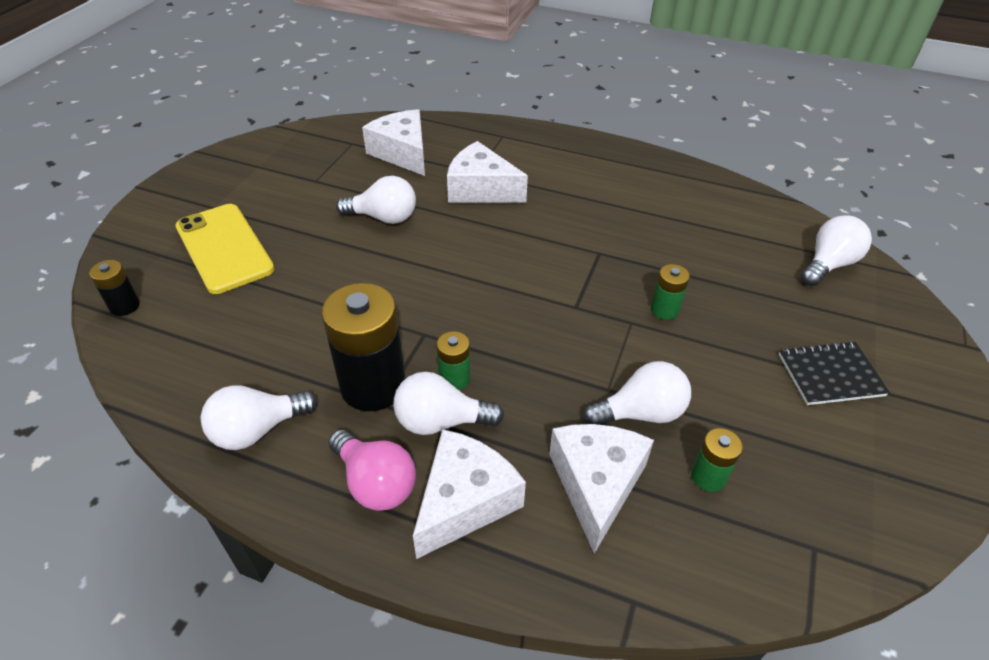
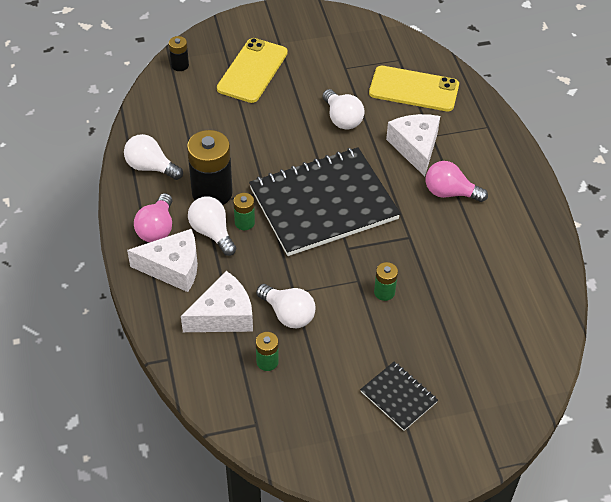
camera: 55 degrees right, 5 degrees up
white cheese [362,109,425,176] -> yellow phone [369,66,459,111]
white light bulb [801,215,872,286] -> none
none -> black notebook [249,147,401,256]
none -> pink light bulb [426,161,488,202]

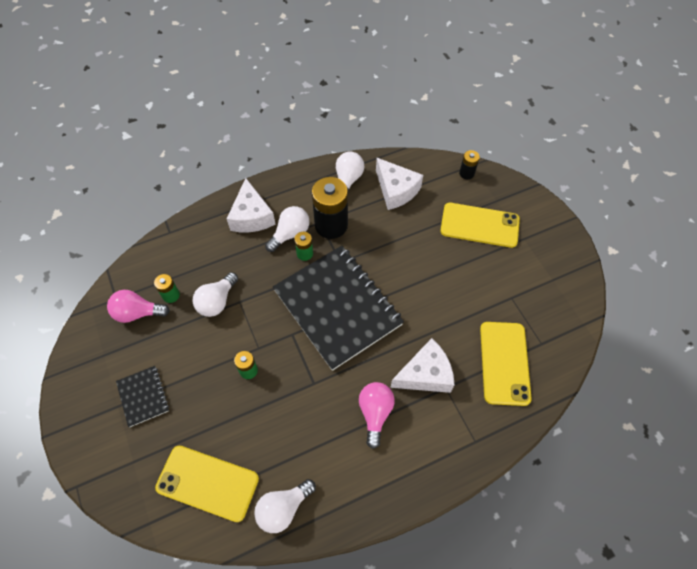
camera: 80 degrees right, 10 degrees up
pink light bulb [134,193,172,242] -> pink light bulb moved to [107,290,170,323]
white cheese [181,271,253,332] -> white cheese moved to [376,158,423,210]
white light bulb [323,89,364,130] -> white light bulb moved to [254,479,316,533]
black notebook [360,361,438,431] -> black notebook turned 60 degrees counterclockwise [116,366,169,427]
none -> yellow phone [155,446,259,522]

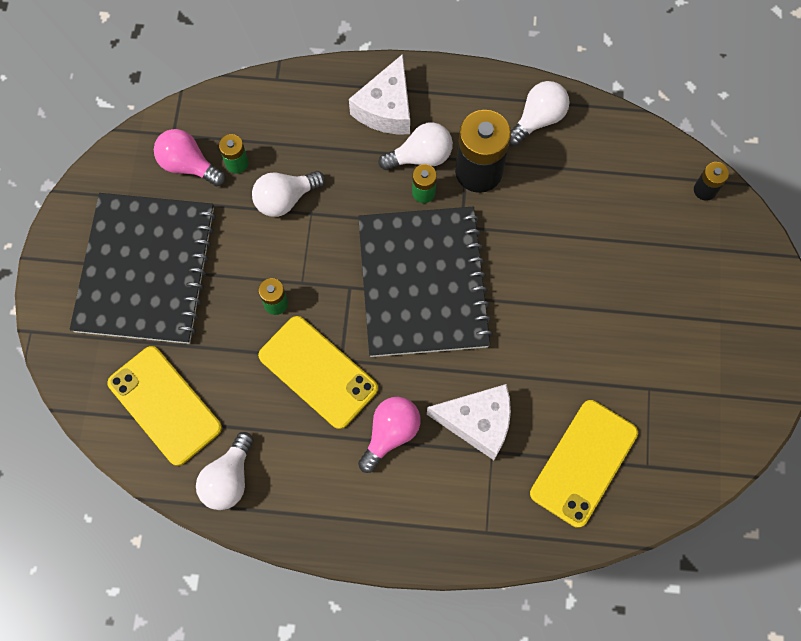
camera: 30 degrees right, 10 degrees up
black notebook [116,366,169,427] -> black notebook [70,193,216,344], size x2.27
white light bulb [254,479,316,533] -> white light bulb turned 60 degrees counterclockwise [196,432,253,510]
white cheese [376,158,423,210] -> none
yellow phone [440,203,520,248] -> yellow phone moved to [258,316,378,429]

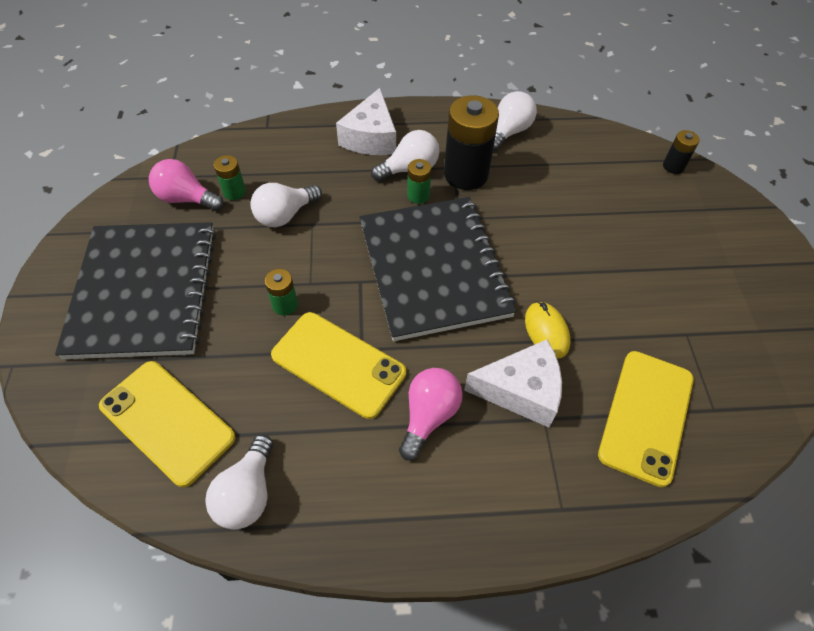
camera: 10 degrees left, 15 degrees down
none -> yellow mouse [525,301,570,359]

